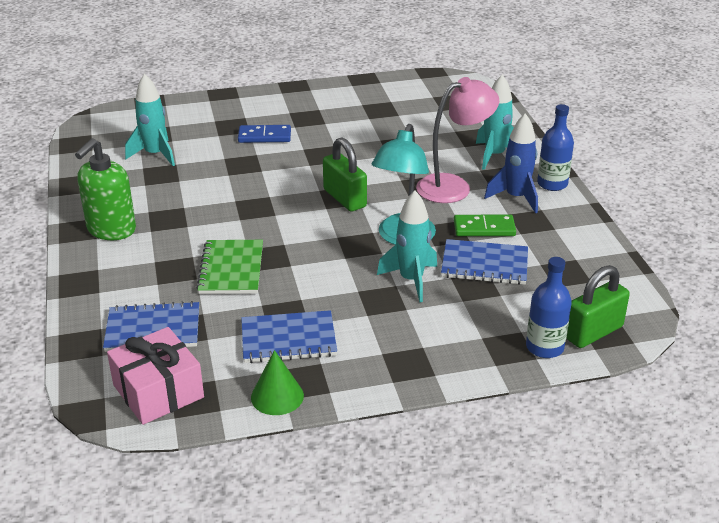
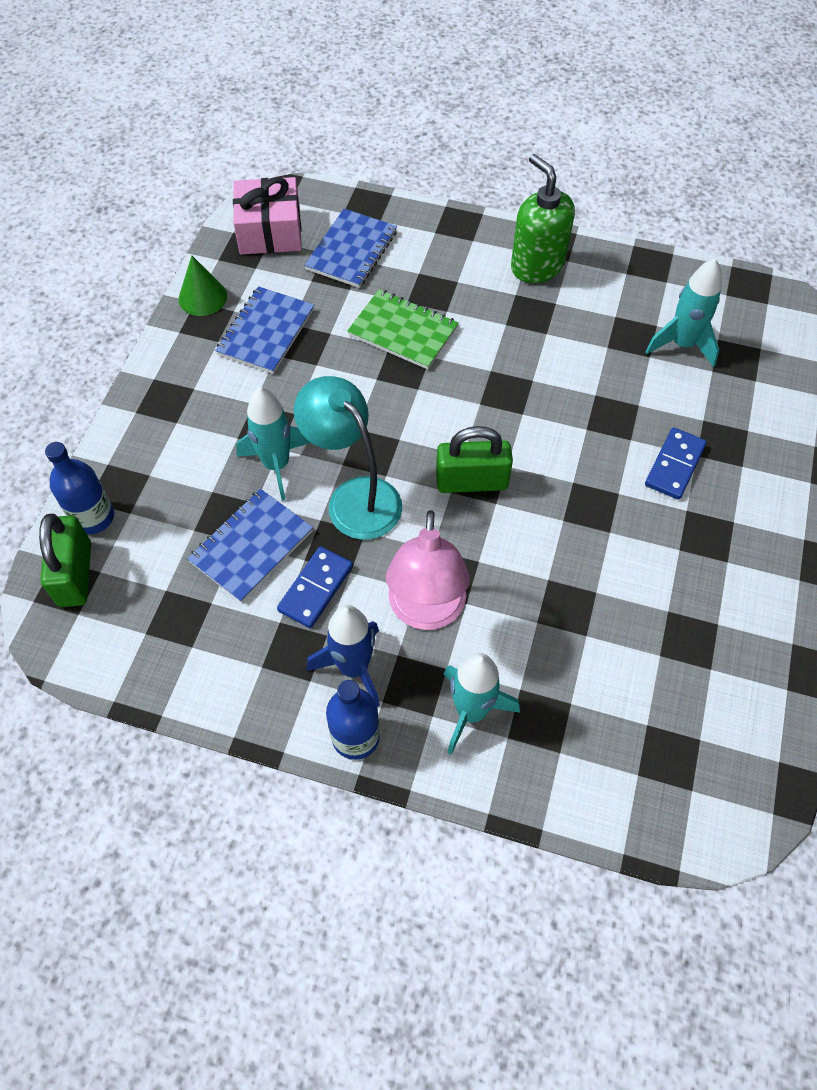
camera: 120 degrees right, 25 degrees up
green domino [454,215,516,236] -> blue domino [277,546,353,628]

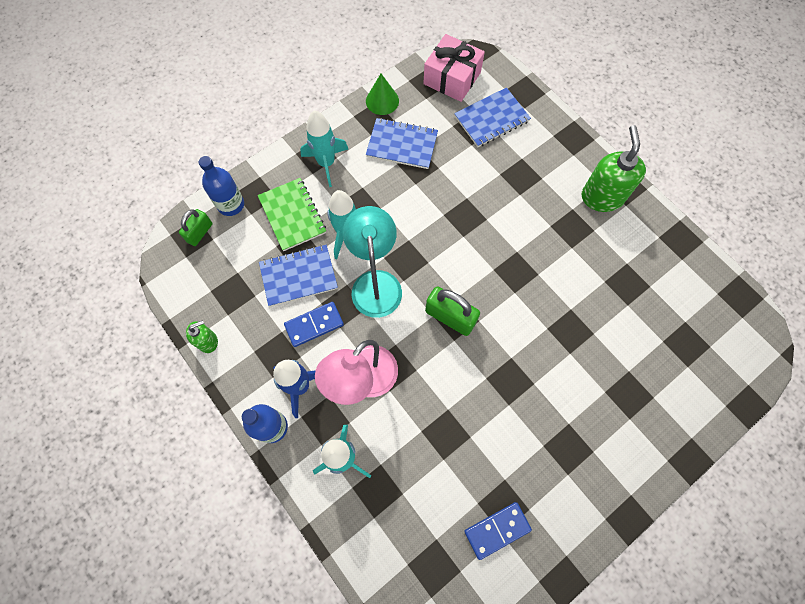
camera: 35 degrees right, 10 degrees up
green padlock [39,513,91,607] -> green padlock [179,209,212,246], size x0.65
blue notebook [215,286,314,374] -> blue notebook turned 45 degrees clockwise [366,118,438,169]
green notebook [347,289,459,369] -> green notebook moved to [258,178,326,251]
turquoise rocket [645,258,722,367] -> turquoise rocket moved to [300,111,348,187]
blue domino [645,427,707,500] -> blue domino moved to [464,502,532,560]
none -> green soap dispenser [186,320,218,353]

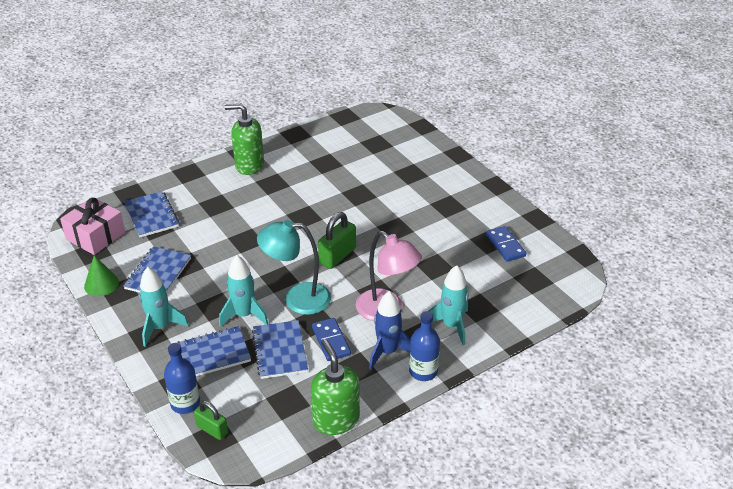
camera: 85 degrees left, 30 degrees down
green soap dispenser [186,320,218,353] -> green soap dispenser [311,339,360,435], size x1.87
green notebook [258,178,326,251] -> blue notebook [177,326,251,376]

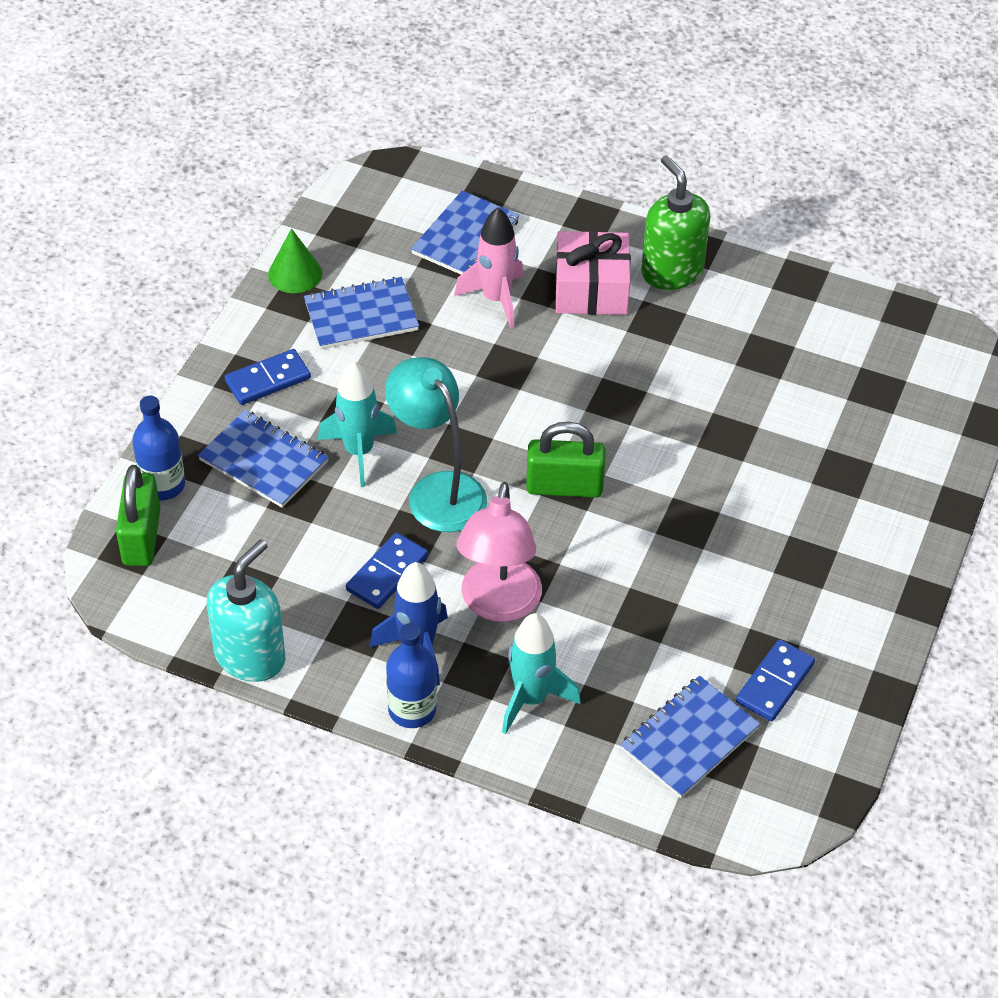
camera: 55 degrees right, 10 degrees up
pink gift [60,197,125,255] -> pink gift moved to [555,231,631,315]
turquoise rocket [139,267,189,347] -> blue domino [225,349,311,405]
green padlock [194,401,228,440] -> green padlock [116,465,160,566], size x1.55
blue notebook [252,320,308,379] -> blue notebook moved to [620,676,760,798]
green soap dispenser [311,339,360,435] -> turquoise soap dispenser [207,539,285,682]
none -> pink rocket [454,207,524,328]

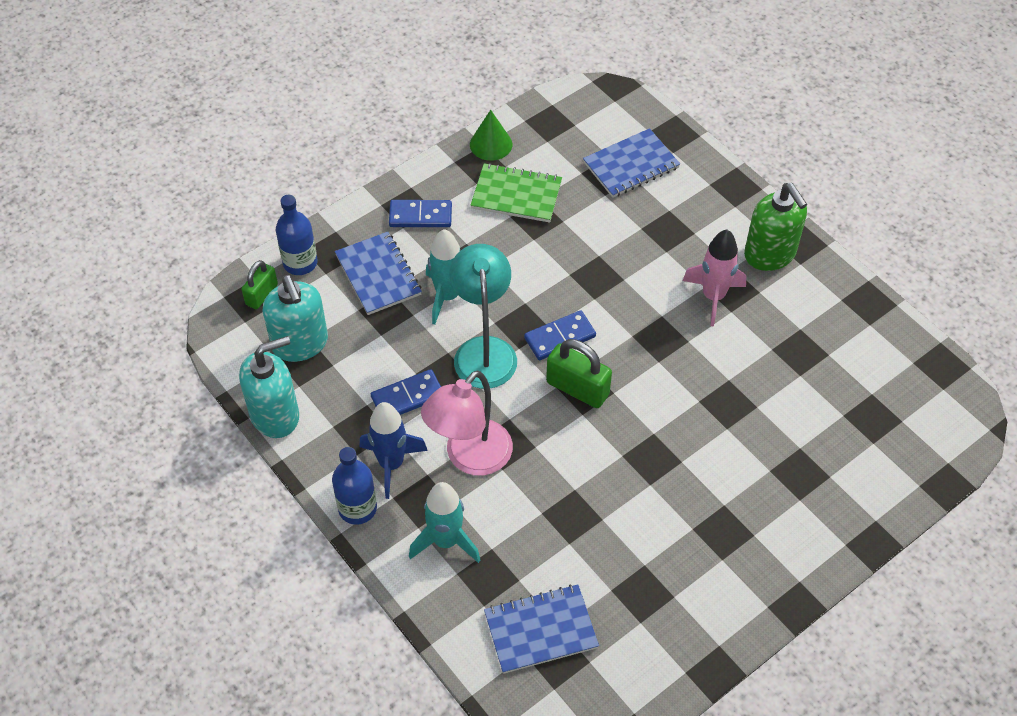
camera: 30 degrees right, 5 degrees up
green padlock [116,465,160,566] -> green padlock [242,260,278,309], size x0.65
blue notebook [304,277,419,349] -> green notebook [470,163,562,222]
pink rocket [454,207,524,328] -> pink rocket moved to [682,229,746,326]
pink gift [555,231,631,315] -> none
green soap dispenser [641,155,710,290] -> green soap dispenser turned 150 degrees clockwise [744,183,807,271]
blue domino [736,639,815,722] -> blue domino moved to [524,310,596,360]
none -> turquoise soap dispenser [262,275,328,362]

